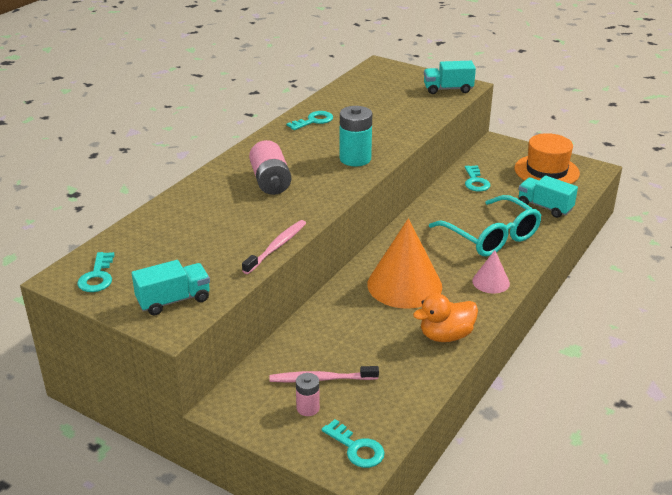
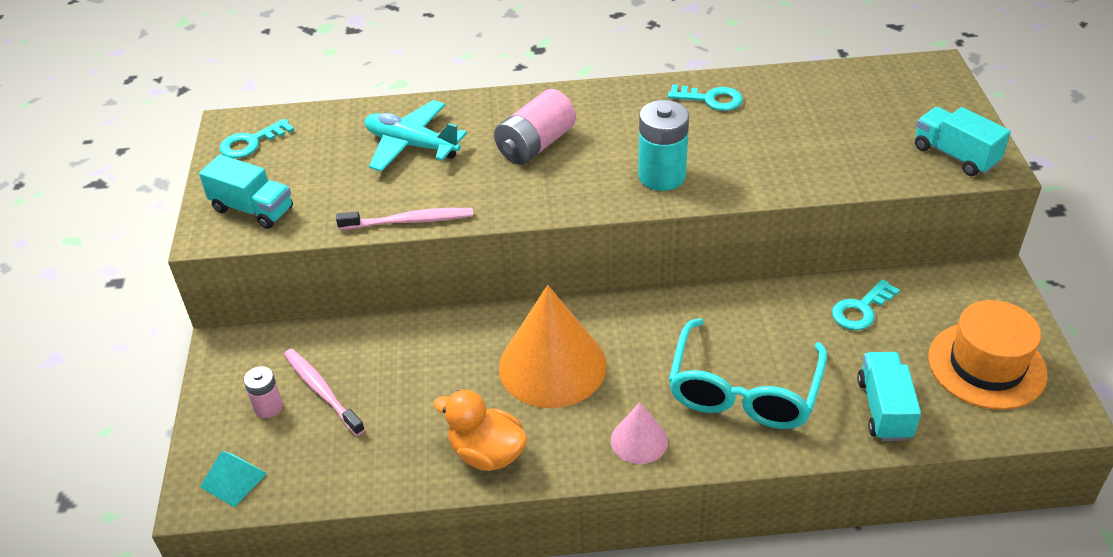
camera: 55 degrees right, 10 degrees up
turquoise key [321,419,385,468] -> turquoise pyramid [200,451,267,507]
none -> turquoise plane [365,100,467,172]

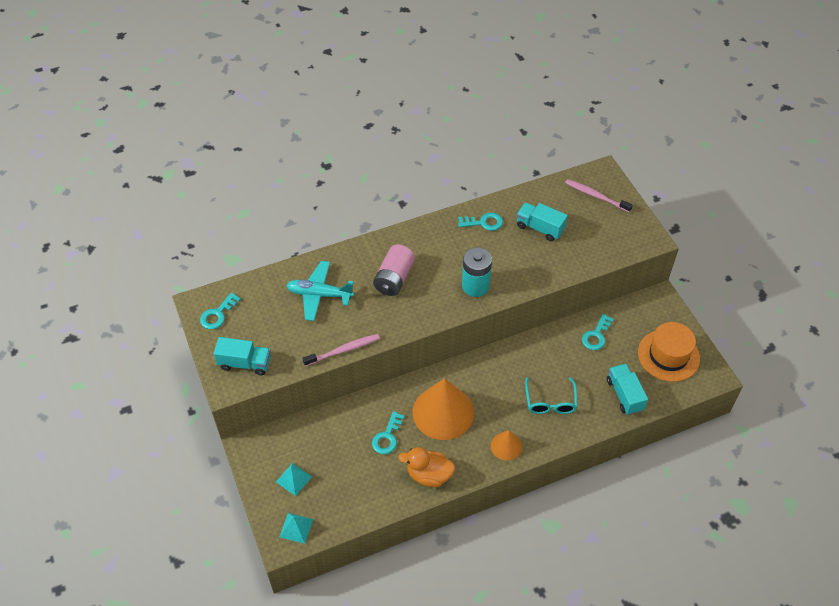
camera: 20 degrees left, 10 degrees up
pink battery [244,366,283,418] -> turquoise pyramid [276,463,312,496]
pink toothbrush [284,349,365,436] -> pink toothbrush moved to [565,179,633,212]
pink cone [611,402,668,464] -> orange cone [491,430,522,461]
turquoise glasses [669,318,827,429] -> turquoise glasses [525,377,577,414], size x0.63
turquoise truck [915,107,1011,176] -> turquoise truck moved to [517,203,568,241]
none -> turquoise key [372,411,405,454]

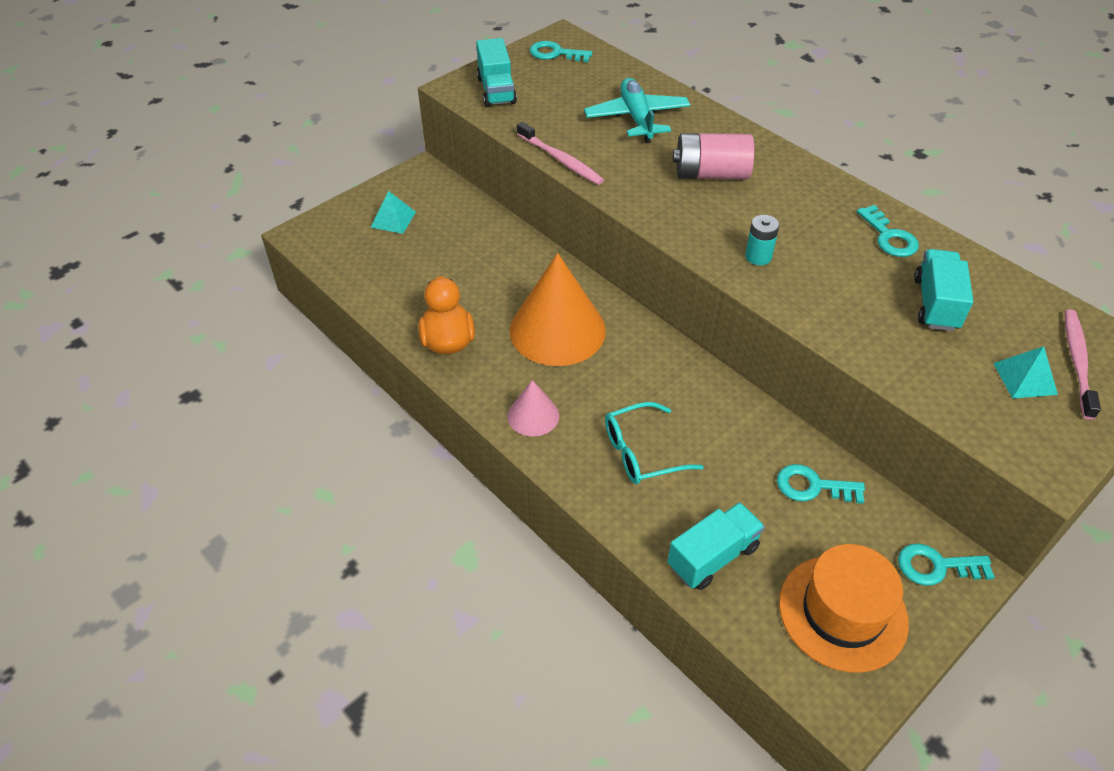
camera: 70 degrees right, 5 degrees down
turquoise pyramid [280,513,313,544] -> turquoise pyramid moved to [993,346,1058,399]
turquoise key [372,411,405,454] -> turquoise key moved to [898,543,995,586]
turquoise battery [462,247,492,297] -> turquoise battery [745,215,779,265], size x0.57
orange cone [491,430,522,461] -> pink cone [507,380,559,437]

